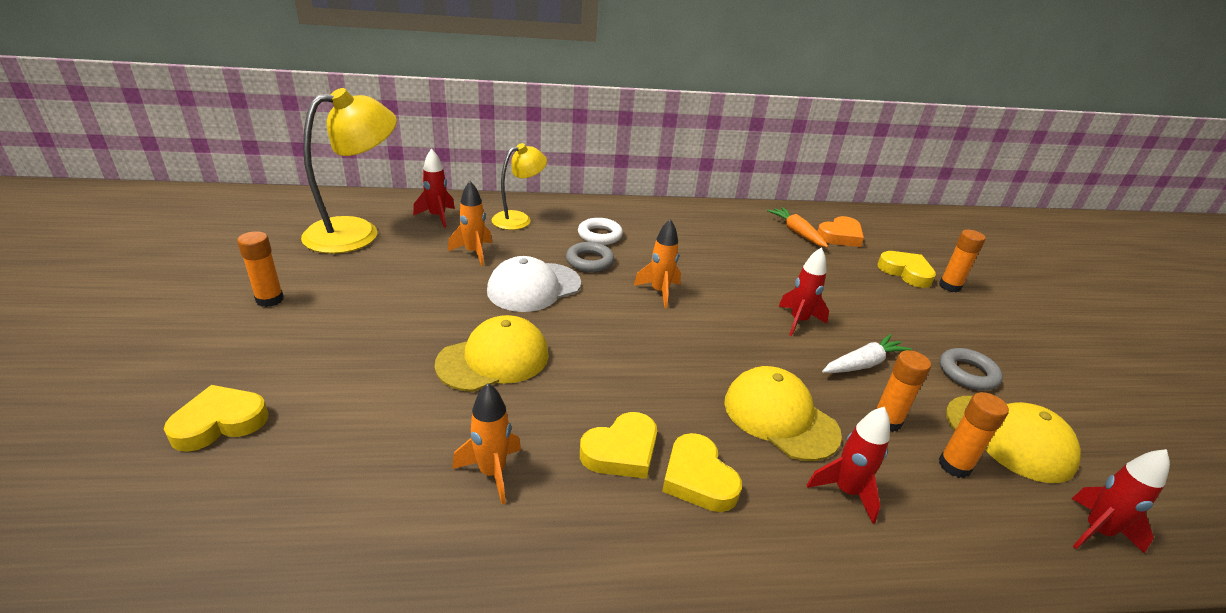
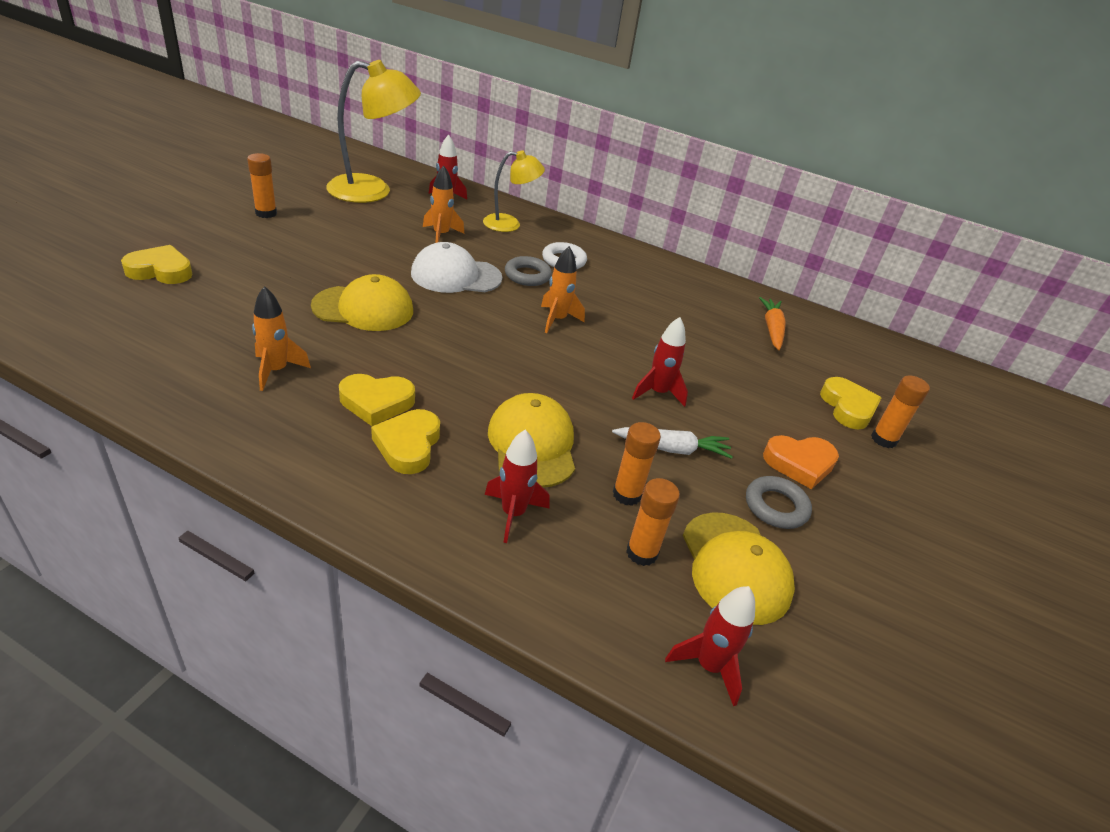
camera: 30 degrees right, 5 degrees up
orange heart [817,216,864,247] -> orange heart moved to [763,435,839,489]

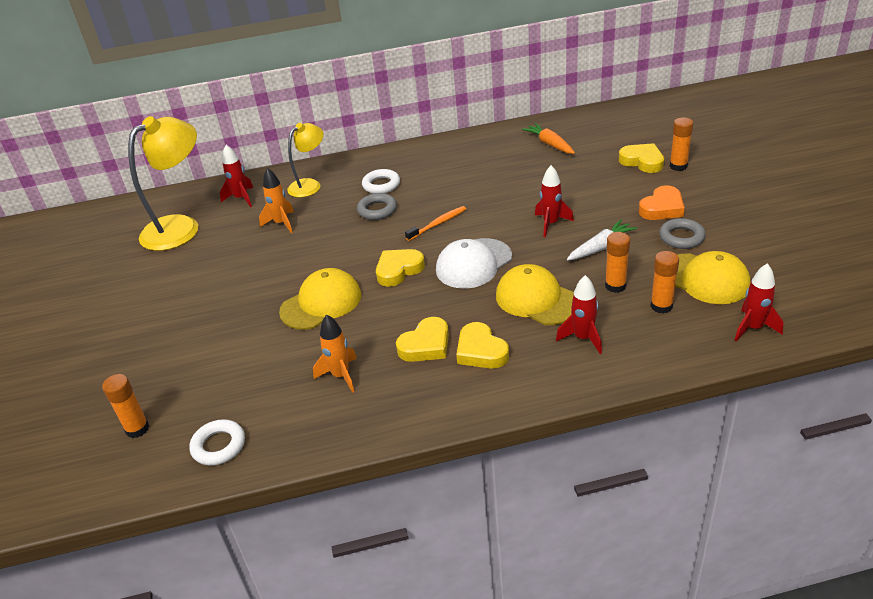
camera: 30 degrees left, 0 degrees up
yellow heart [121,245,193,284] -> yellow heart moved to [376,249,425,287]
orange glue stick [247,153,277,218] -> orange glue stick moved to [102,374,149,438]
white cap [411,242,502,293] -> white cap moved to [436,238,512,289]
orange rocket [541,246,585,333] -> orange toothbrush [405,206,466,241]
none -> white ring [189,419,245,466]

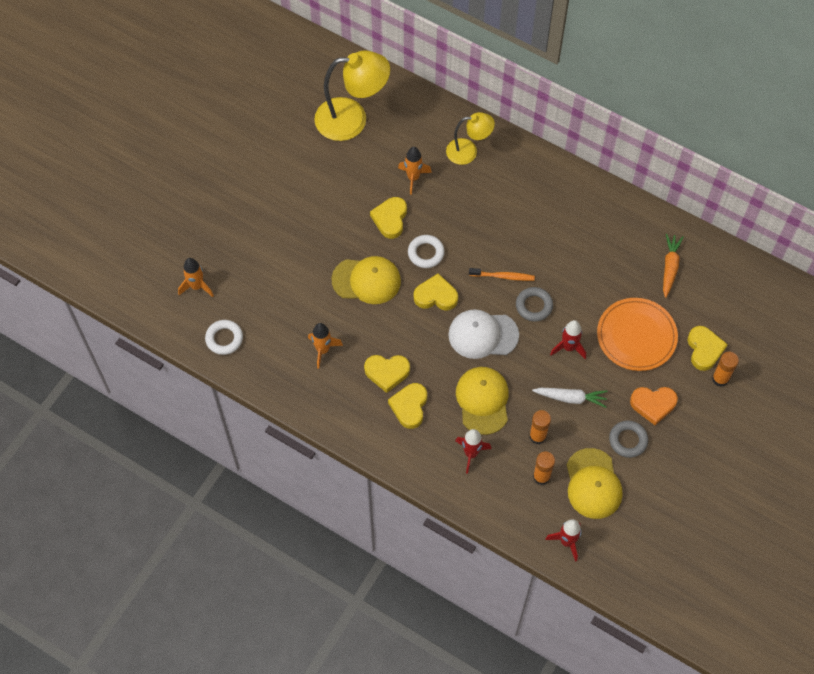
camera: 40 degrees right, 25 degrees up
orange glue stick [102,374,149,438] -> orange rocket [178,258,214,297]
red rocket [220,145,253,207] -> none
grey ring [357,193,397,220] -> grey ring moved to [516,287,553,322]
white ring [362,169,400,194] -> white ring moved to [408,235,445,268]
none -> yellow heart [370,197,407,239]
none -> orange plate [597,298,678,371]

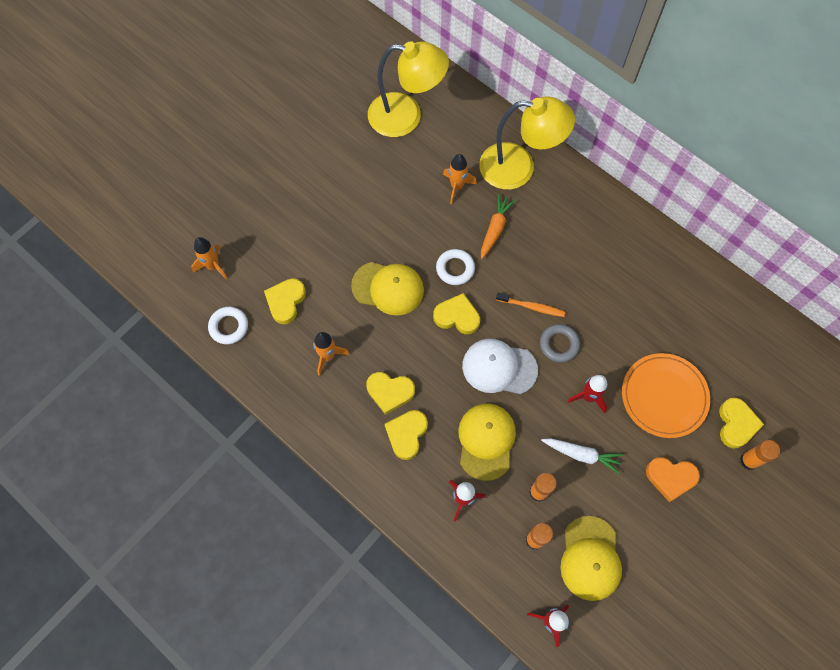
camera: 10 degrees right, 5 degrees up
yellow heart [370,197,407,239] -> yellow heart moved to [264,278,306,324]
yellow lamp [446,112,495,165] -> yellow lamp [479,96,575,190], size x1.69
grey ring [609,420,648,458] -> none
orange carrot [663,234,684,298] -> orange carrot moved to [481,194,515,259]

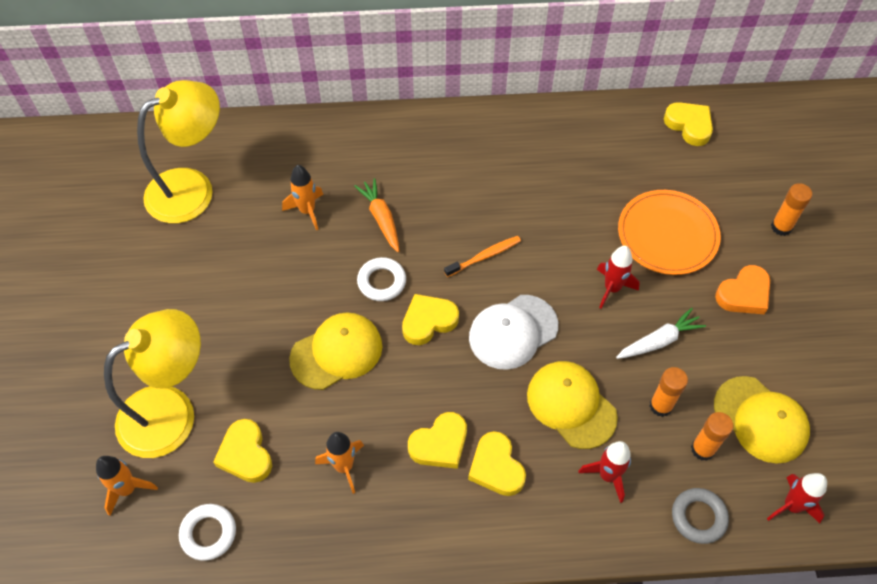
camera: 45 degrees left, 10 degrees down
yellow lamp [479,96,575,190] -> yellow lamp moved to [104,309,201,458]
grey ring [540,324,580,363] -> grey ring moved to [672,488,729,544]
yellow heart [719,398,764,448] -> yellow heart moved to [664,102,713,146]

